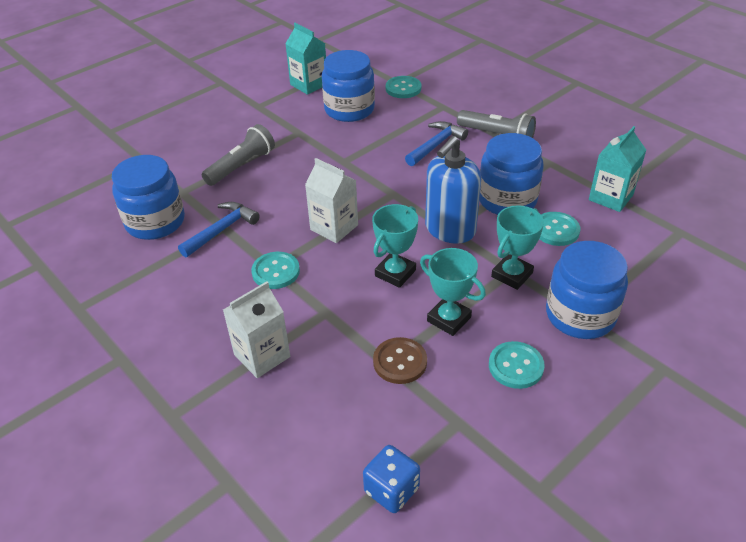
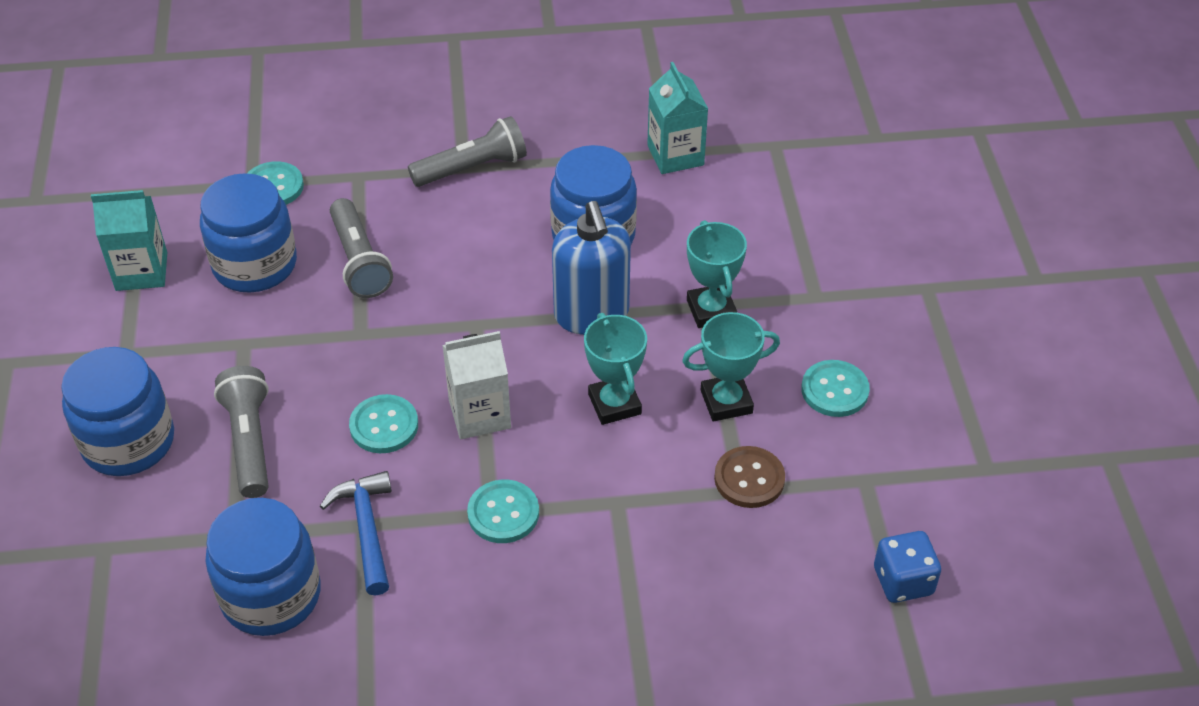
camera: 55 degrees left, 5 degrees up
white carton [223,281,290,378] -> none
blue hammer [405,121,468,166] -> none
turquoise button [539,212,580,246] -> turquoise button moved to [349,394,418,453]
blue jar [546,241,628,339] -> blue jar moved to [61,347,174,476]
none -> grey flashlight [330,198,393,298]

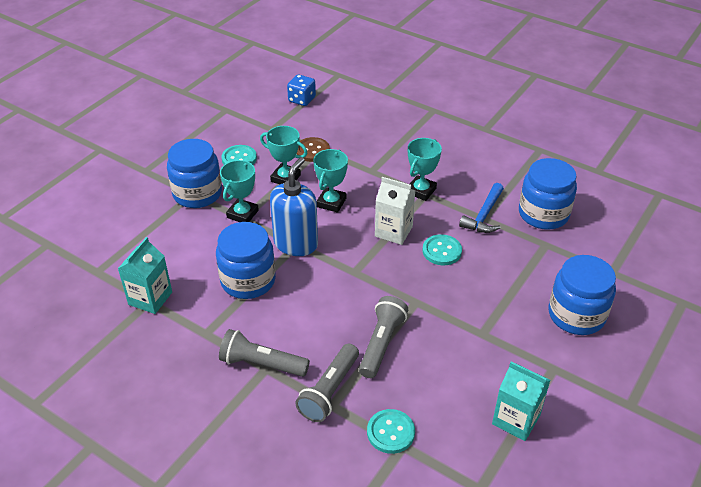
camera: 140 degrees left, 5 degrees down
blue jar [200,173,297,293] -> blue jar moved to [167,139,222,208]
grey flashlight [214,366,269,498] -> grey flashlight moved to [295,344,359,422]
turquoise button [467,479,539,543] -> turquoise trophy [408,138,442,201]

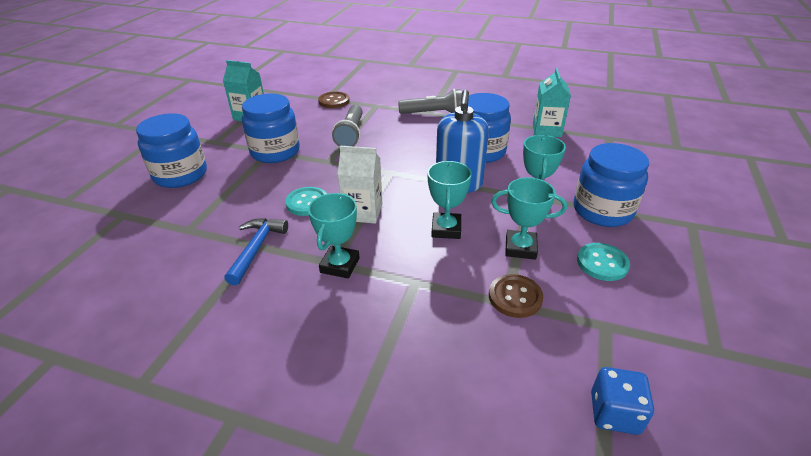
camera: 165 degrees right, 5 degrees down
grey flashlight [295,344,359,422] -> none
turquoise button [367,409,415,454] -> brown button [318,91,349,108]
blue jar [519,158,577,230] -> blue jar moved to [242,94,300,163]

